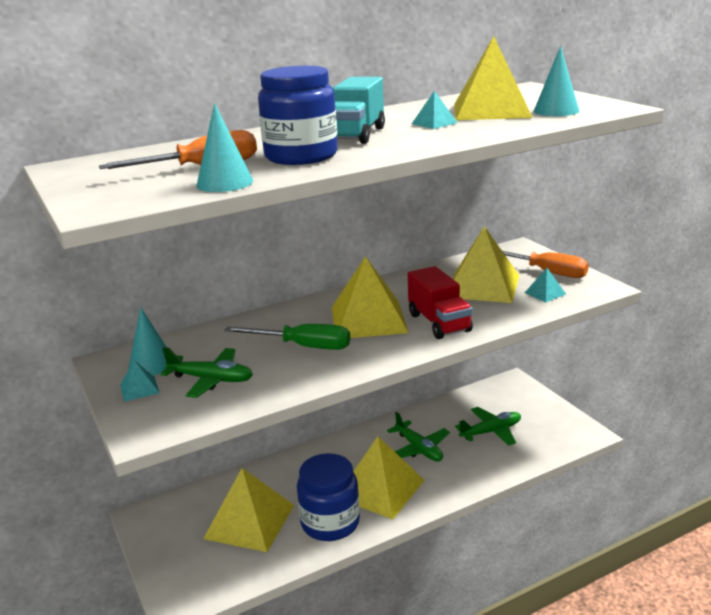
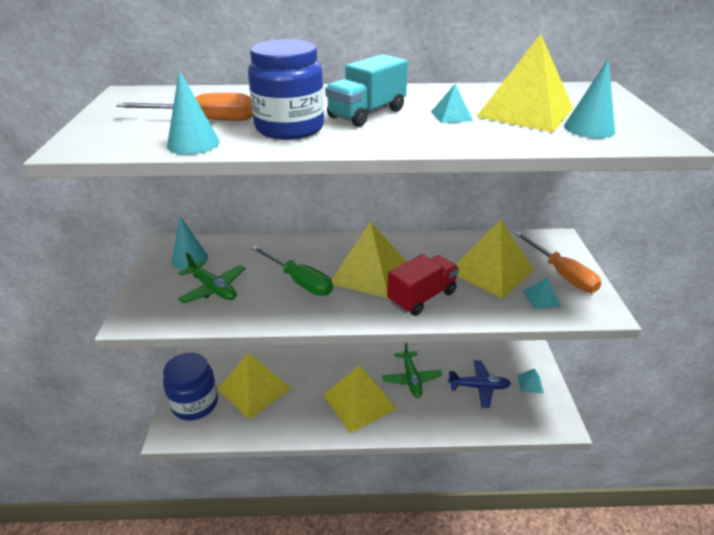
camera: 25 degrees right, 10 degrees up
turquoise pyramid [120,360,159,402] -> turquoise pyramid moved to [517,369,544,393]
blue jar [297,453,360,541] -> blue jar moved to [163,352,218,421]
red truck [408,266,473,339] -> red truck turned 135 degrees counterclockwise [387,254,459,316]
green plane [455,407,521,446] -> blue plane [448,360,511,408]

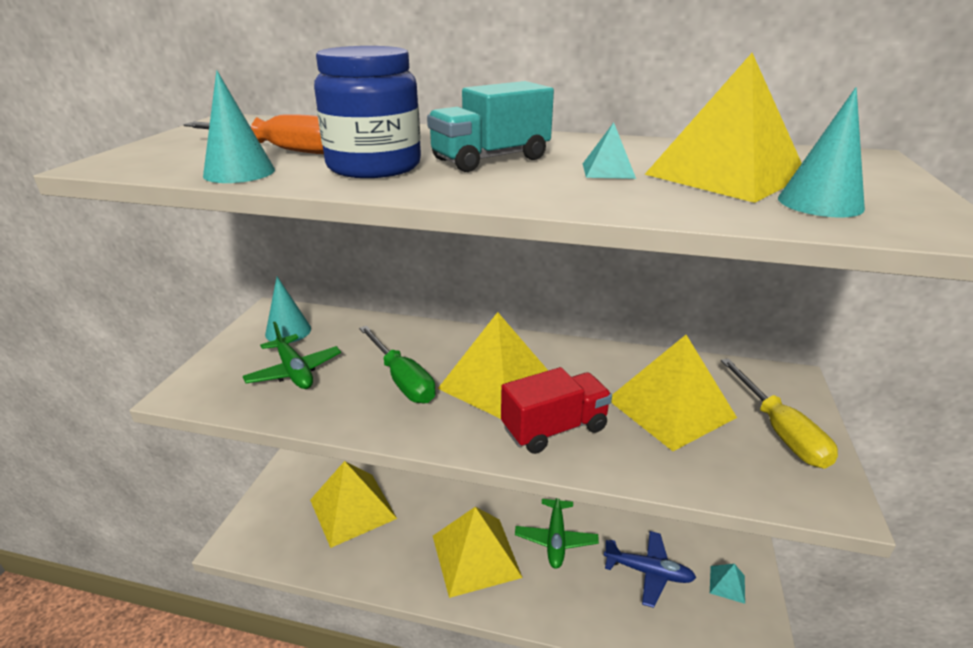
camera: 15 degrees right, 5 degrees down
blue jar [163,352,218,421] -> none
orange screwdriver [515,232,601,293] -> yellow screwdriver [721,359,838,469]
turquoise pyramid [523,277,561,309] -> none

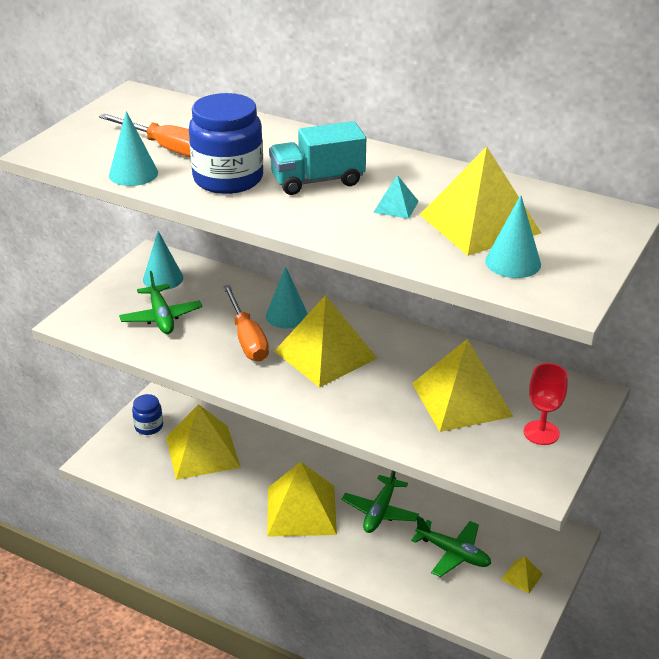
camera: 15 degrees right, 5 degrees up
green screwdriver [359,326,436,403] -> orange screwdriver [223,285,269,362]
red truck [501,367,612,454] -> none
blue plane [604,531,696,608] -> green plane [411,516,491,577]
turquoise pyramid [710,564,745,604] -> yellow pyramid [501,556,543,594]
yellow screwdriver [721,359,838,469] -> red goblet [524,363,568,445]
none -> blue jar [132,394,163,435]
none -> turquoise cone [266,266,308,329]

